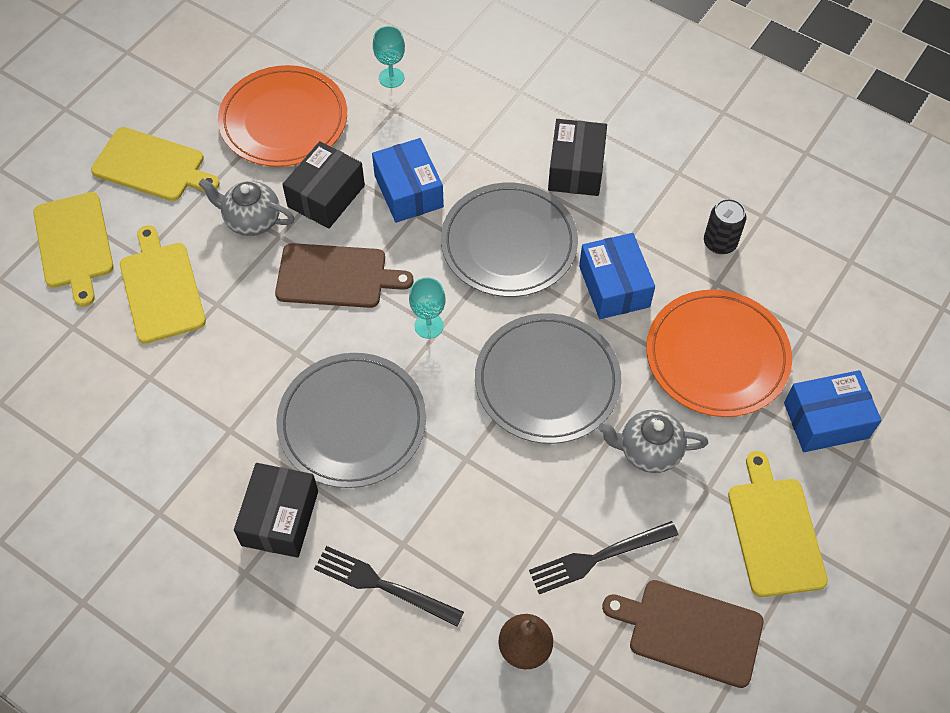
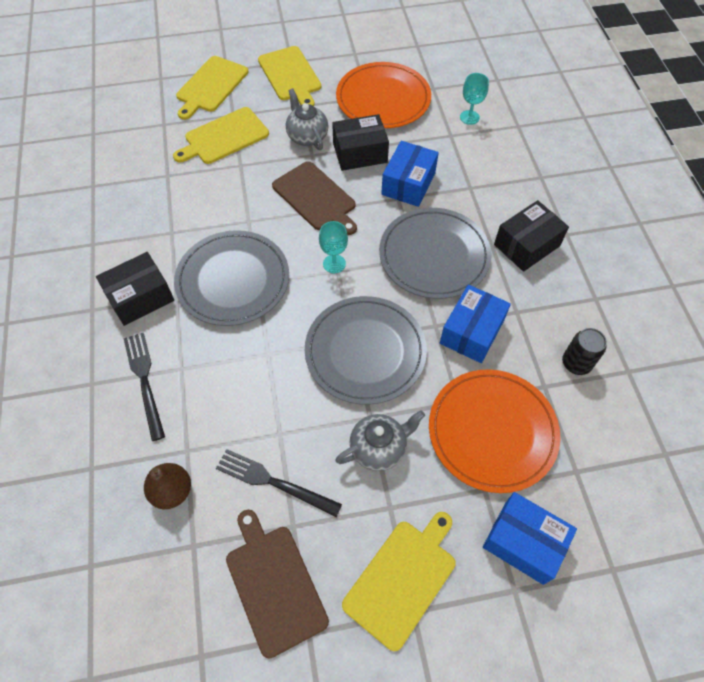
camera: 45 degrees right, 0 degrees up
yellow cutting board [120,225,206,344] -> yellow cutting board turned 150 degrees counterclockwise [173,107,269,164]
grey teapot [598,410,708,473] -> grey teapot turned 105 degrees clockwise [335,410,425,471]

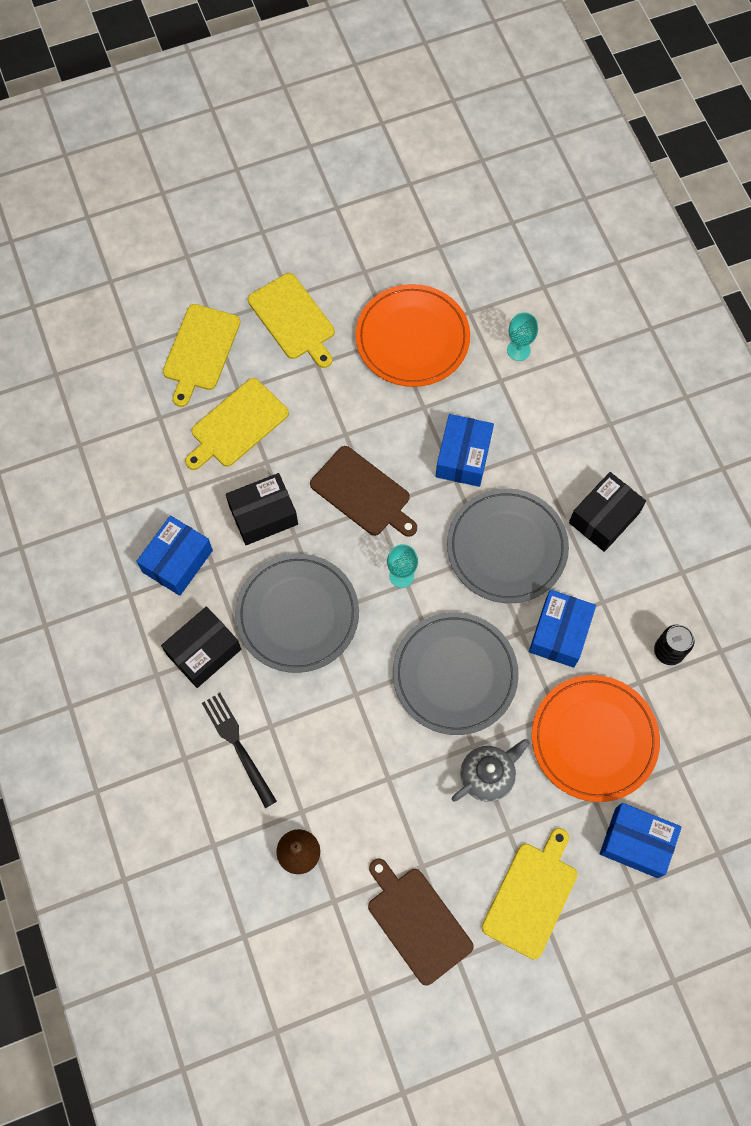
camera: 10 degrees left, 10 degrees up
black fork [216,449,342,517] -> none
grey teapot [286,89,328,150] -> none
black box [332,114,389,171] -> black box moved to [226,473,298,545]
none -> blue box [136,515,213,596]

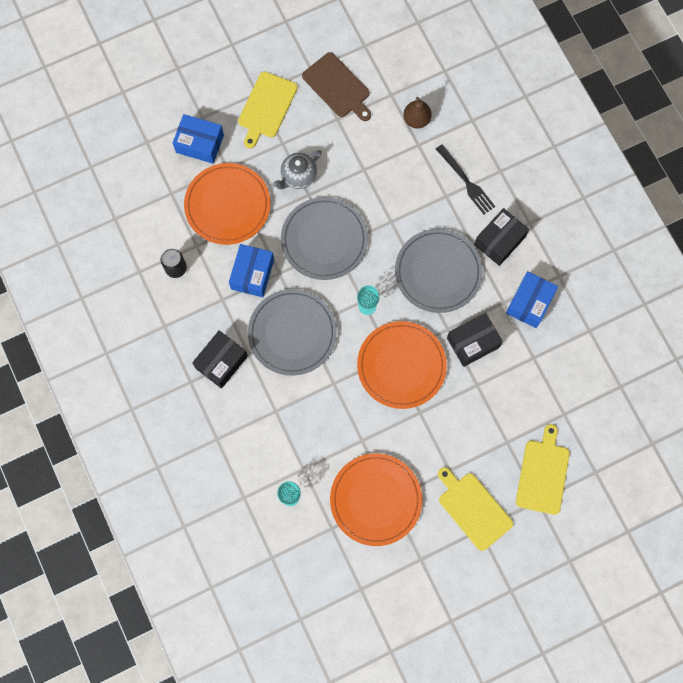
camera: 175 degrees right, 5 degrees up
yellow cutting board [185,378,289,470] -> none
brown cutting board [310,446,417,537] -> orange plate [357,321,447,409]
blue box [436,414,494,487] -> none

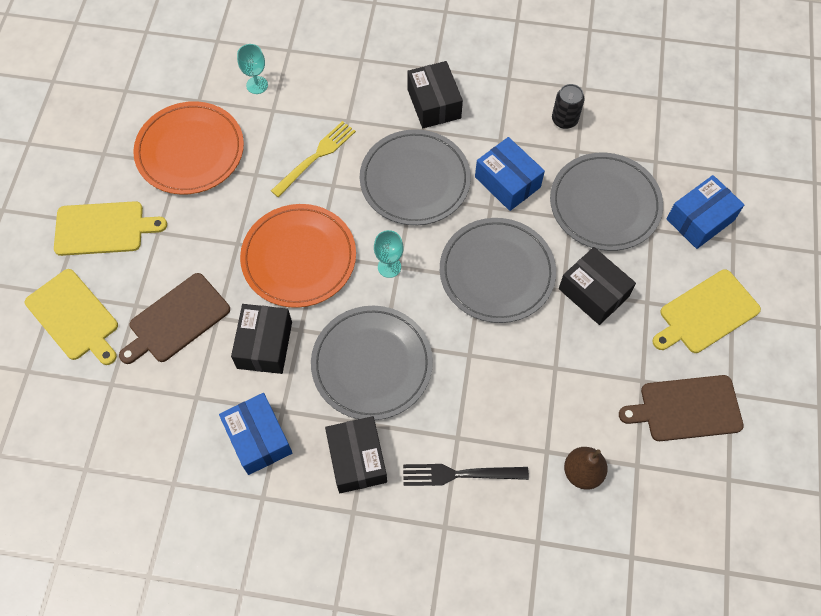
camera: 125 degrees right, 10 degrees down
orange plate [184,163,270,245] -> grey plate [550,153,663,251]
yellow cutting board [238,71,298,148] -> yellow cutting board turned 90 degrees counterclockwise [652,269,761,353]
grey teapot [272,150,322,189] -> black box [559,247,636,325]
none -> brown cutting board [119,273,230,364]
none -> yellow fork [271,121,356,197]

